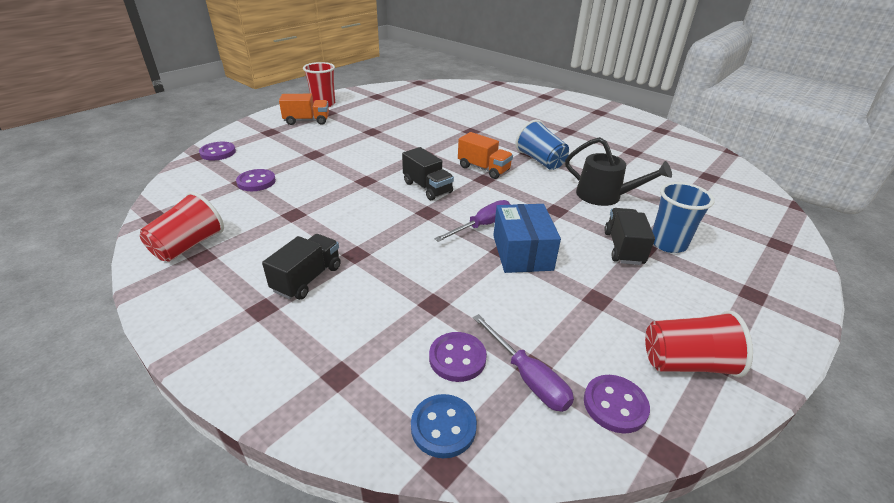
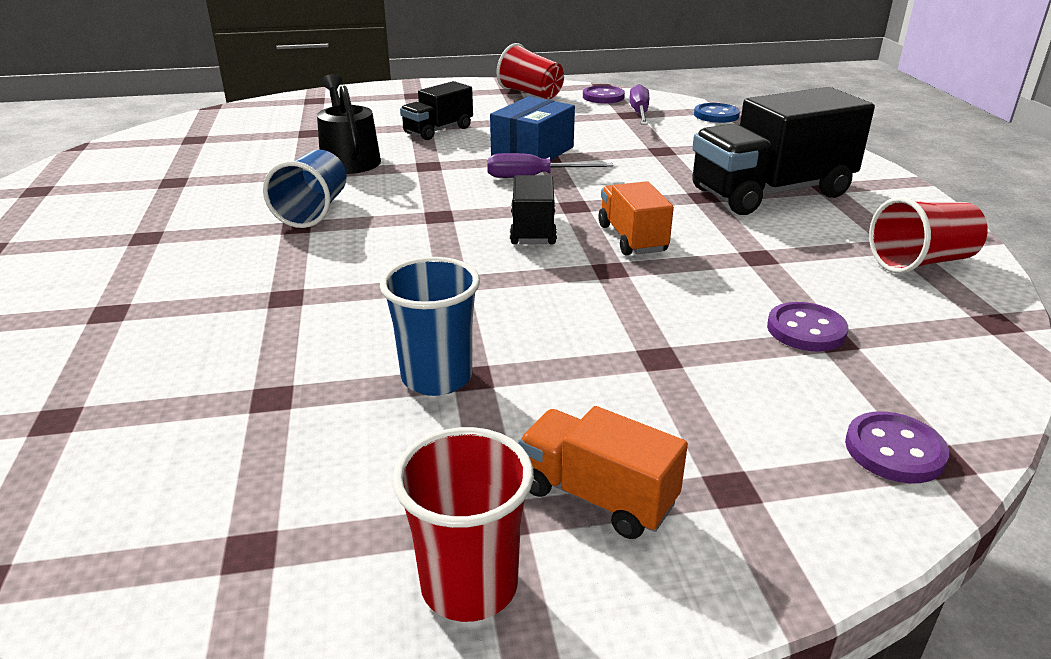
camera: 140 degrees left, 5 degrees down
black truck [262,234,341,300] -> black truck [692,87,875,215], size x1.88
purple button [429,332,487,382] -> none
orange truck [458,132,513,179] -> orange truck moved to [598,181,674,255]
blue cup [652,182,715,253] -> blue cup moved to [380,257,480,396]

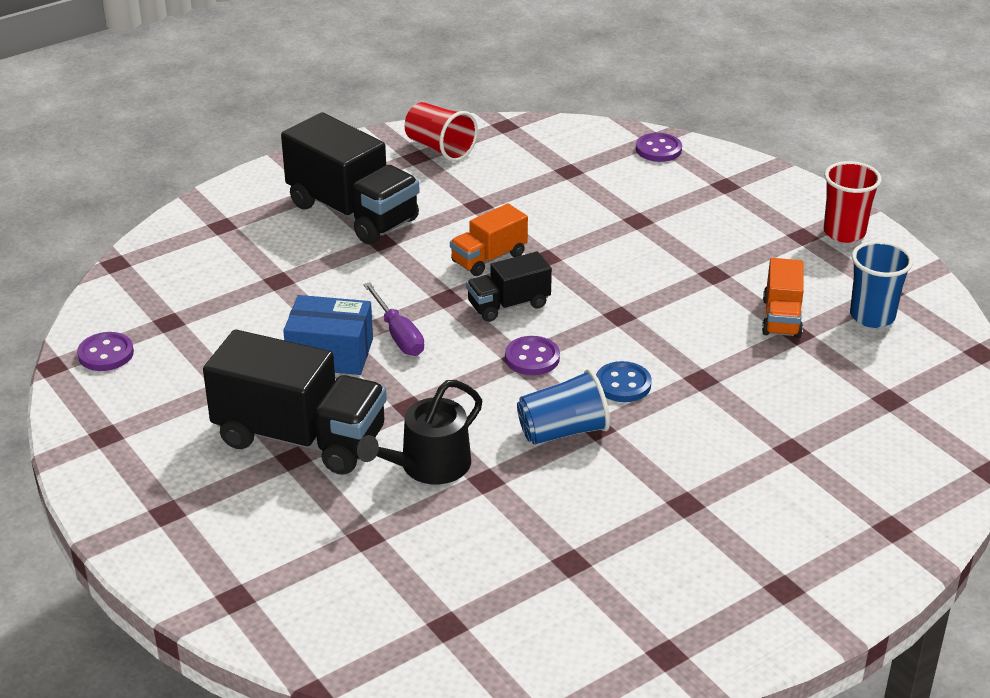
camera: 115 degrees left, 5 degrees up
blue cup [380,257,480,396] -> blue cup moved to [850,241,913,328]
black truck [400,81,473,140] -> black truck [203,330,387,475], size x1.88
red cup [496,43,564,99] -> none
orange truck [518,406,688,539] -> orange truck moved to [762,258,804,338]
purple screwdriver [630,84,649,125] -> none
blue button [694,103,740,123] -> blue button moved to [596,361,652,402]
purple button [767,302,848,352] -> purple button moved to [505,336,560,375]

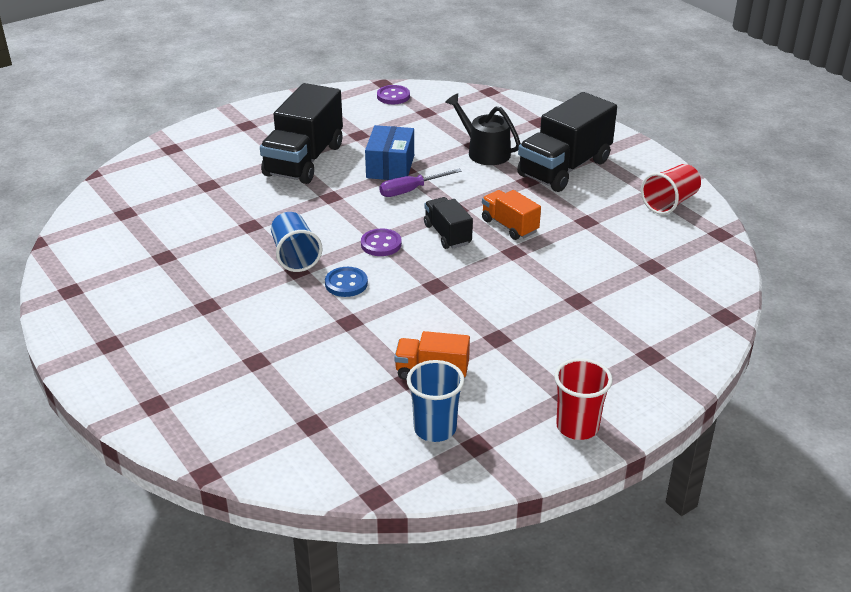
camera: 90 degrees right, 0 degrees up
black watering can [357,380,482,484] -> black watering can moved to [445,94,521,165]
purple button [636,133,682,162] -> none

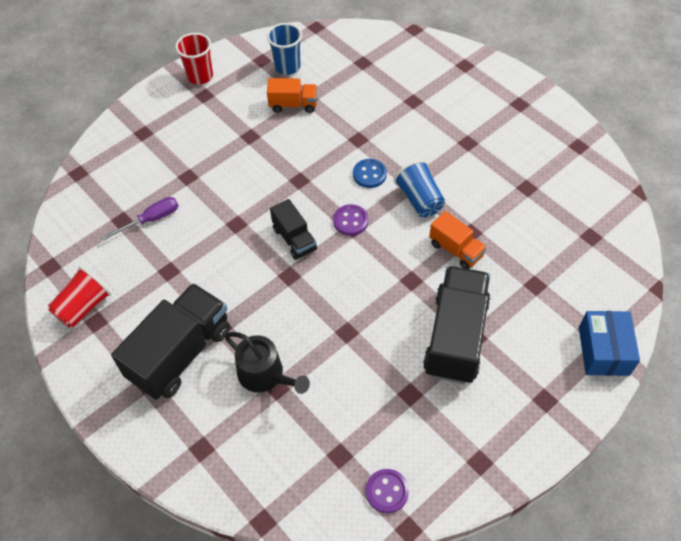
camera: 175 degrees right, 20 degrees up
blue box [365,125,414,180] -> blue box moved to [579,311,640,376]
purple screwdriver [379,169,462,197] -> purple screwdriver moved to [101,197,179,241]
orange truck [482,190,541,240] -> orange truck moved to [429,211,487,269]

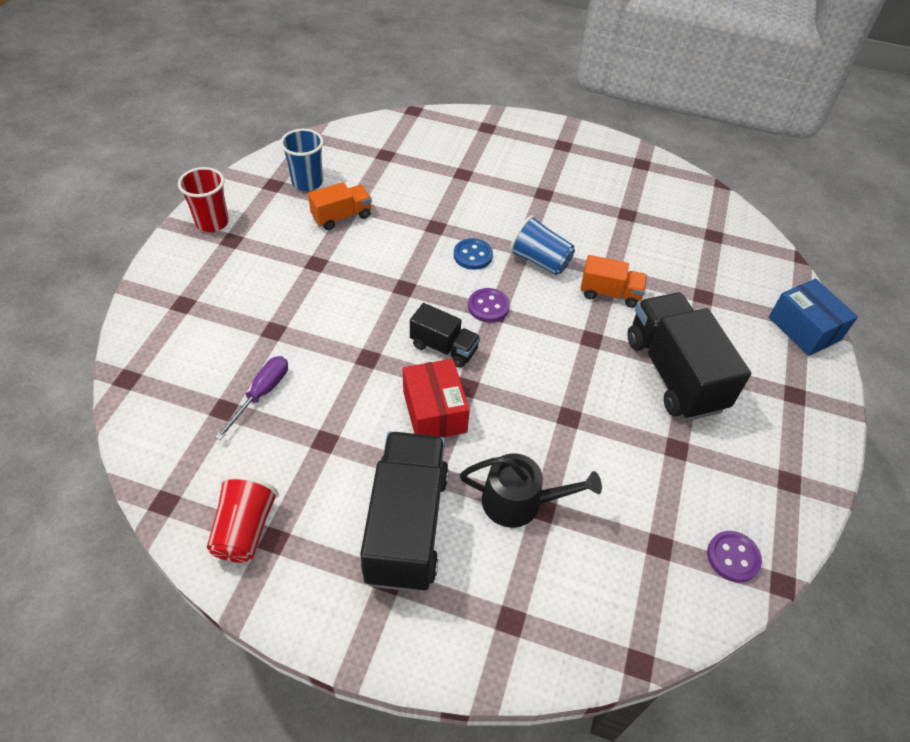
camera: 35 degrees left, 5 degrees down
none -> red box [403,359,470,438]

